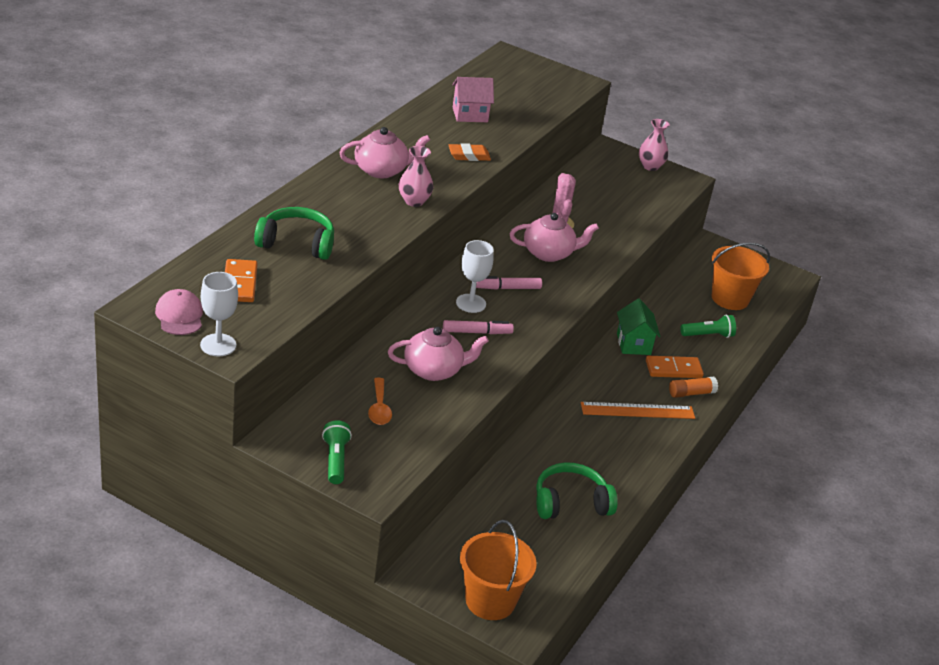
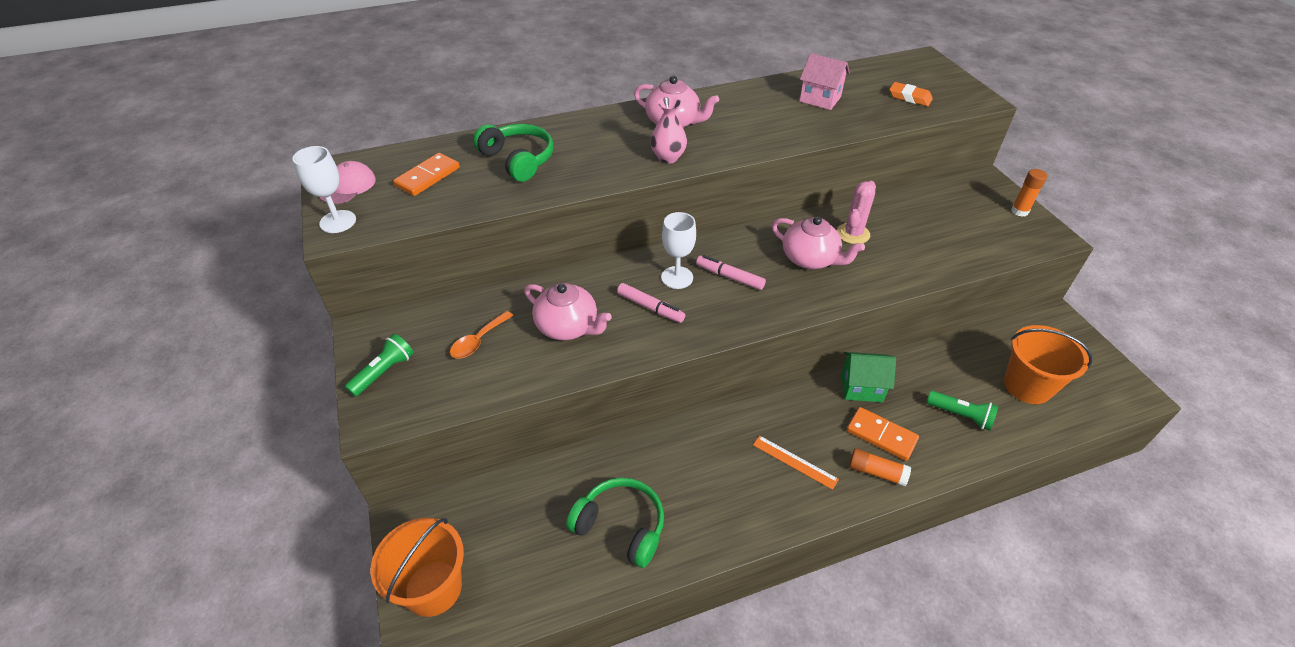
camera: 45 degrees right, 10 degrees up
orange eraser [449,143,491,161] -> orange eraser moved to [889,82,933,106]
orange ruler [581,402,695,419] -> orange ruler [753,436,839,490], size x0.66
green house [617,298,661,355] -> green house turned 60 degrees clockwise [841,352,896,402]
pink vase [639,119,670,171] -> orange glue stick [1011,169,1047,217]

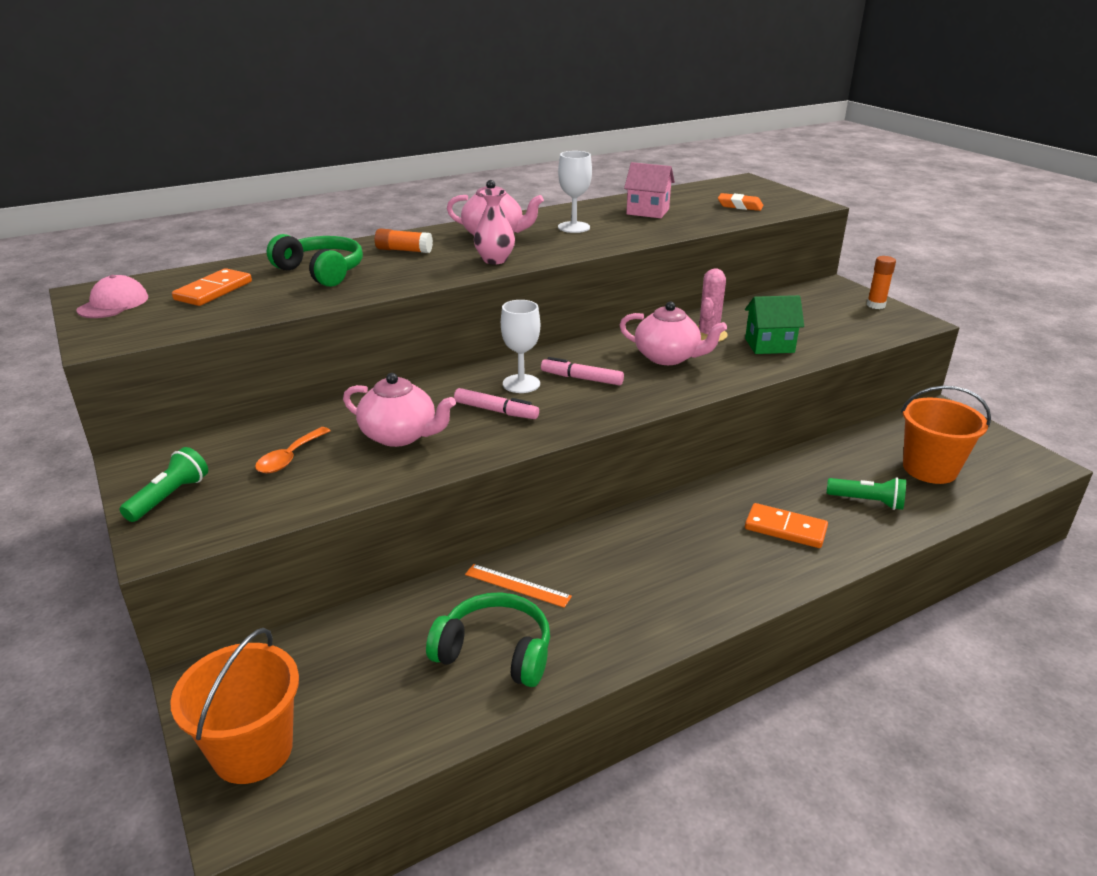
camera: 10 degrees left, 15 degrees down
white goblet [292,146,356,233] -> white goblet moved to [558,151,592,233]
orange ruler [753,436,839,490] -> orange ruler moved to [465,564,572,608]
green house [841,352,896,402] -> green house moved to [745,295,804,354]
orange glue stick [849,448,911,487] -> orange glue stick moved to [375,228,433,253]

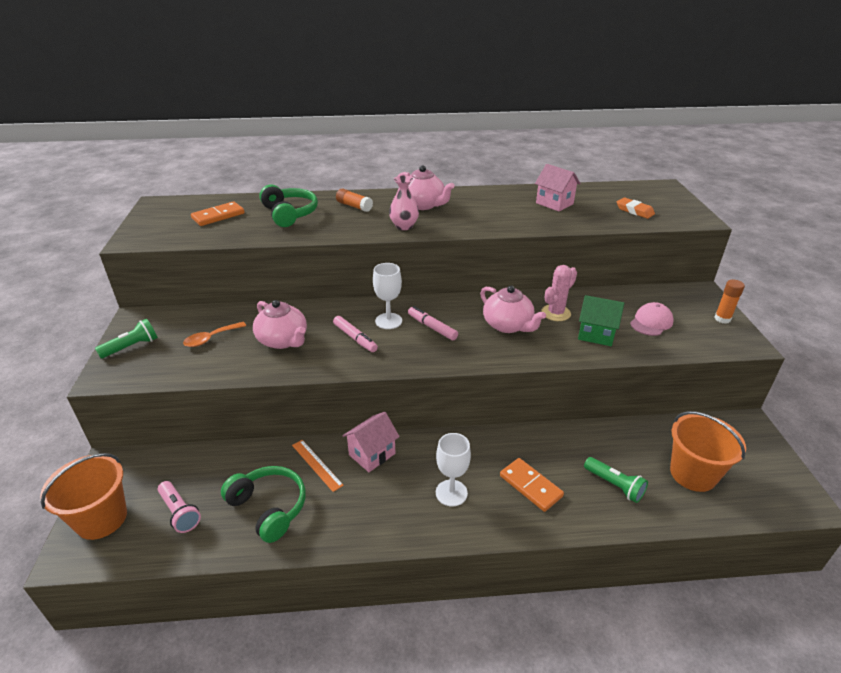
camera: 25 degrees right, 5 degrees up
pink cap [76,275,148,318] -> pink cap moved to [630,302,673,336]
white goblet [558,151,592,233] -> white goblet moved to [436,433,471,507]
none -> pink flashlight [158,481,201,533]
none -> pink house [342,412,400,472]

